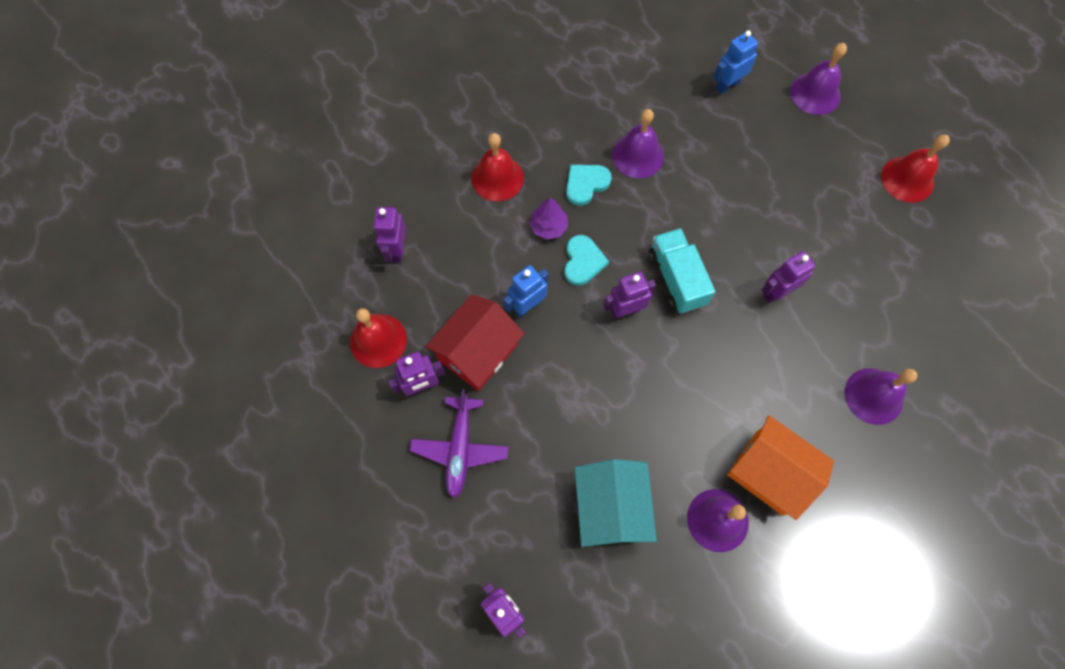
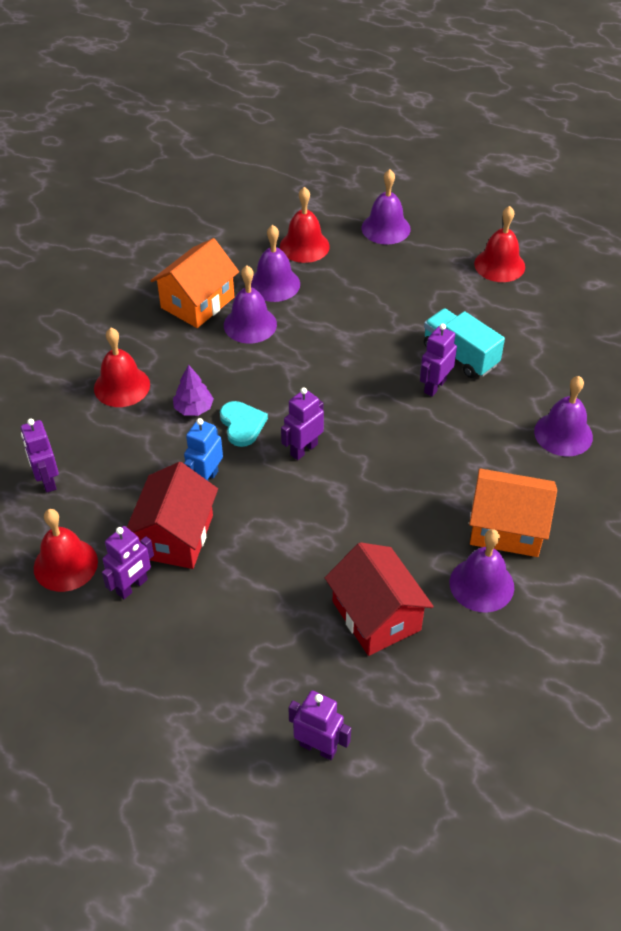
camera: 25 degrees left, 20 degrees down
purple plane [410,389,508,498] -> none
turquoise heart [566,165,612,206] -> none
turquoise house [575,459,657,547] -> red house [325,542,434,656]
turquoise truck [649,228,716,313] -> turquoise truck moved to [424,308,505,378]
blue robot [713,30,758,94] -> red bell [280,187,330,263]
none -> orange house [150,238,239,328]
none -> purple bell [251,225,300,302]

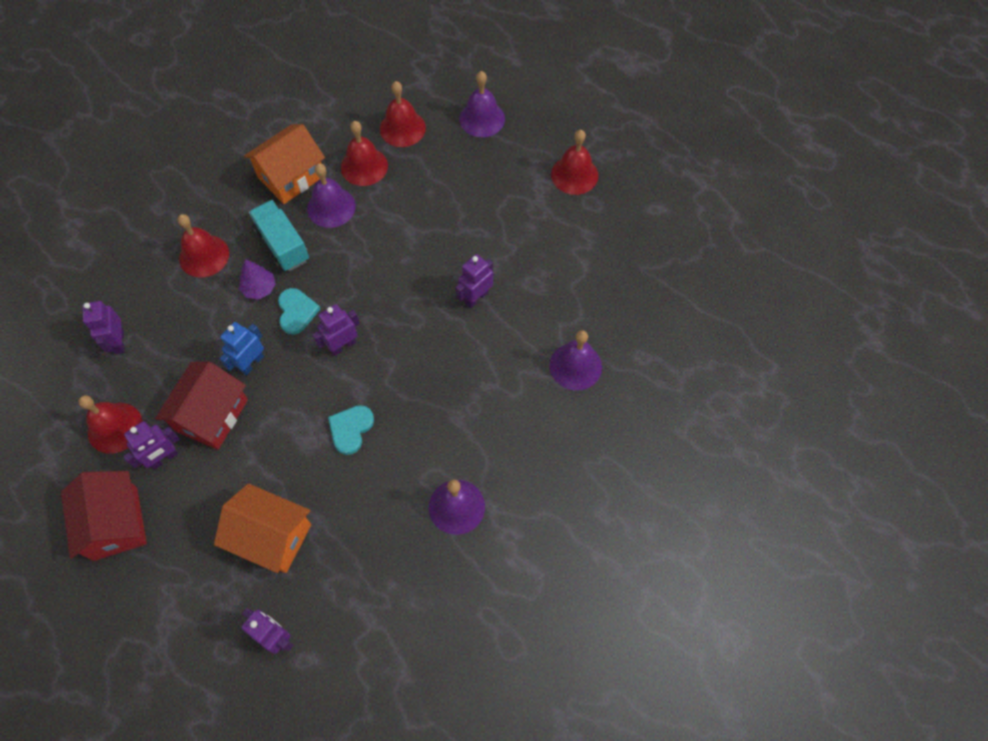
camera: 10 degrees right, 15 degrees up
purple bell [251,225,300,302] -> red bell [341,121,388,186]
red house [325,542,434,656] -> red house moved to [61,471,147,561]
turquoise truck [424,308,505,378] -> turquoise truck moved to [249,200,309,271]
orange house [469,468,557,557] -> orange house moved to [214,483,311,573]
none -> turquoise heart [328,405,374,455]

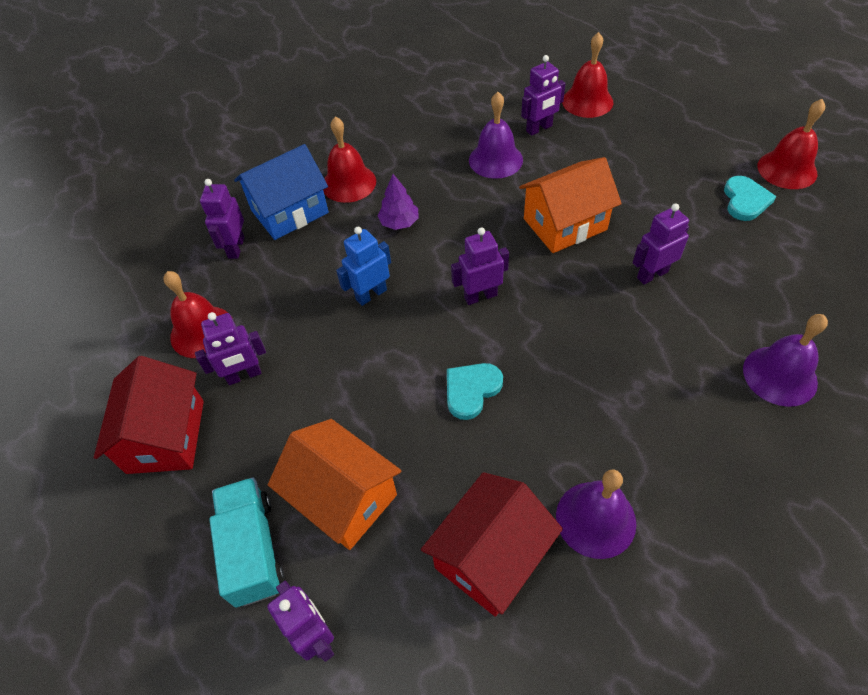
camera: 20 degrees right, 10 degrees down
red house [155,362,248,450] -> red house moved to [421,472,563,617]
orange house [244,124,325,204] -> orange house moved to [519,157,622,253]
turquoise truck [249,200,309,271] -> turquoise truck moved to [209,477,285,607]
turquoise heart [278,288,320,334] -> turquoise heart moved to [724,176,777,221]
red bell [341,121,388,186] -> purple robot [521,55,566,136]
purple bell [459,71,505,137] -> none
none -> blue house [234,144,329,240]

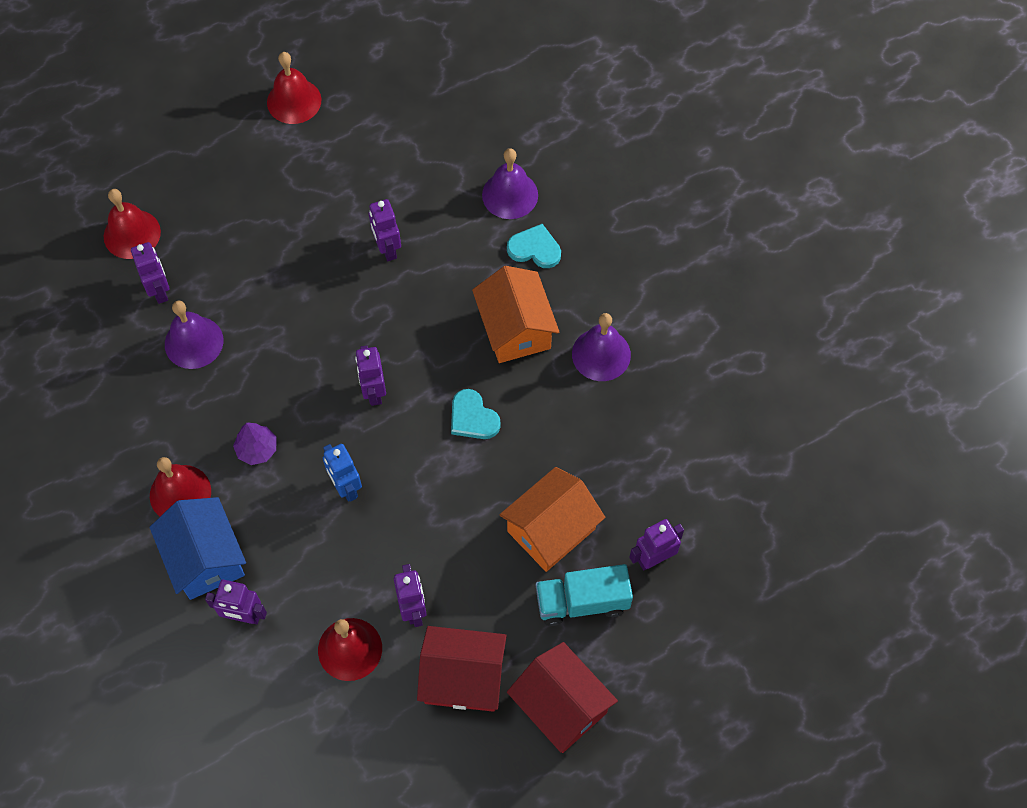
camera: 85 degrees left, 10 degrees up
red house [421,472,563,617] -> red house moved to [507,642,618,753]
orange house [519,157,622,253] -> orange house moved to [472,266,559,363]
turquoise heart [724,176,777,221] -> turquoise heart moved to [507,224,561,268]

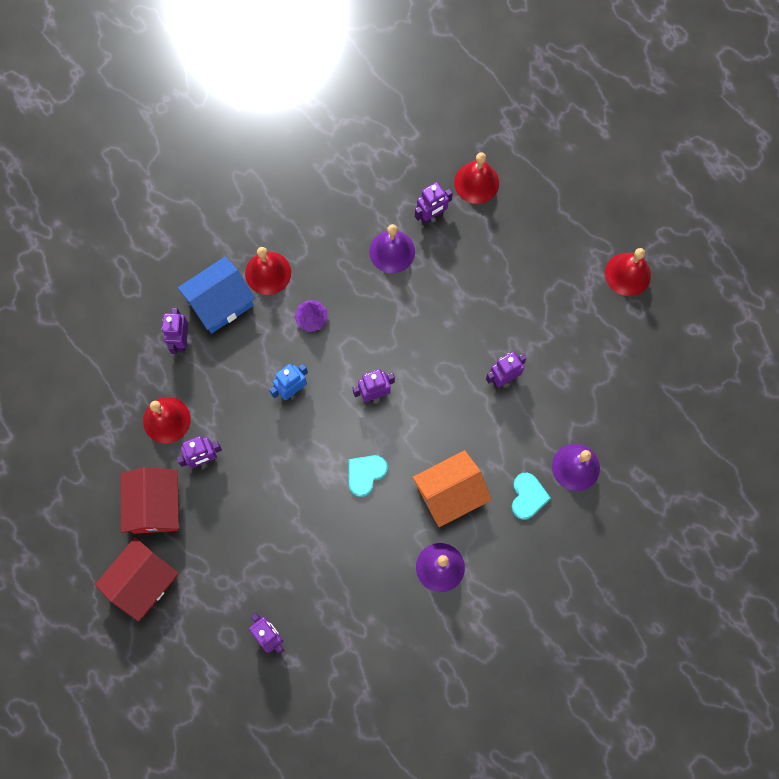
camera: 80 degrees right, 10 degrees up
orange house [500,467,605,572] -> none
turquoise truck [536,564,633,626] -> none

